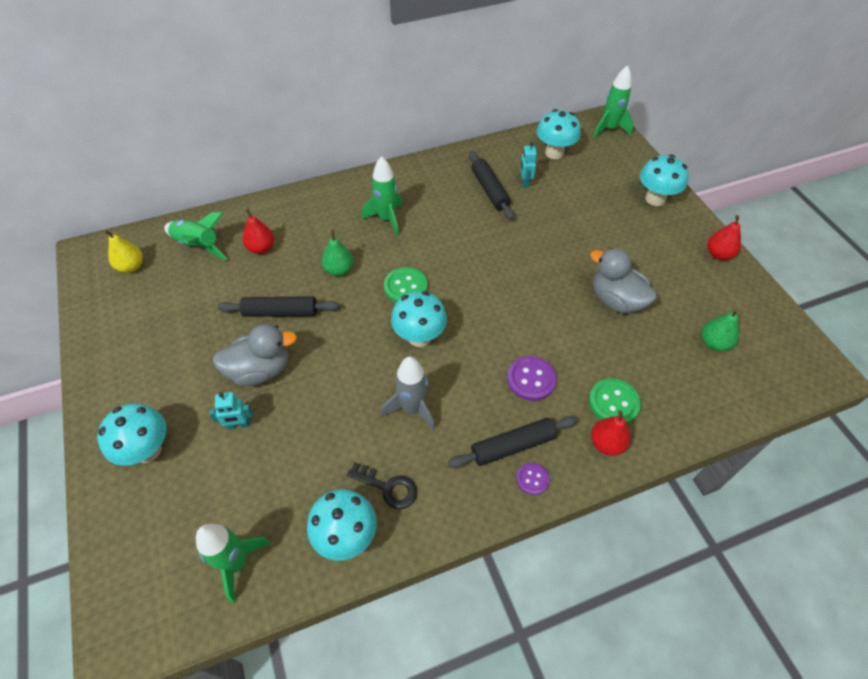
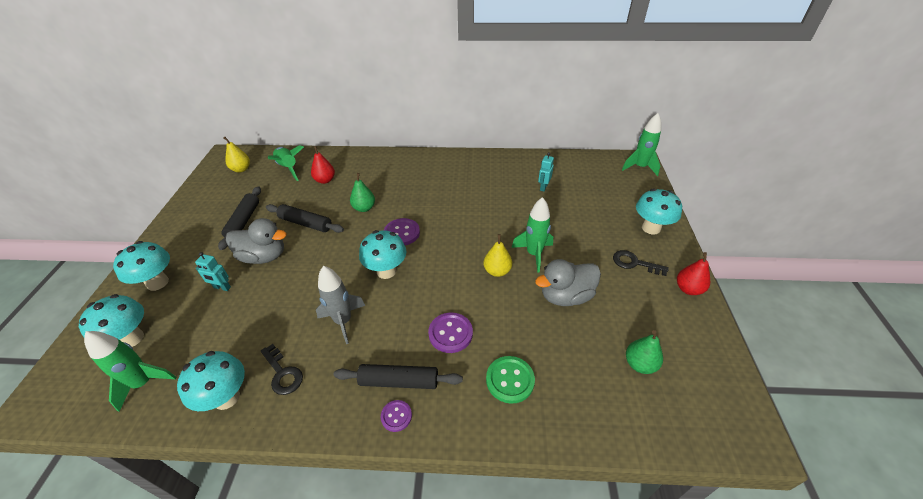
camera: 25 degrees right, 10 degrees down
green rocket [362,156,402,236] -> green rocket moved to [511,197,553,273]
green button [384,267,428,303] -> purple button [384,218,420,245]
black rolling pin [469,151,514,220] -> black rolling pin moved to [218,186,261,250]
turquoise mushroom [537,109,581,159] -> turquoise mushroom moved to [79,294,144,347]
grey duck [590,248,657,313] -> grey duck turned 90 degrees counterclockwise [535,259,601,306]
red pear [591,410,631,456] -> none
none -> yellow pear [483,234,512,277]
none -> black key [613,250,669,276]

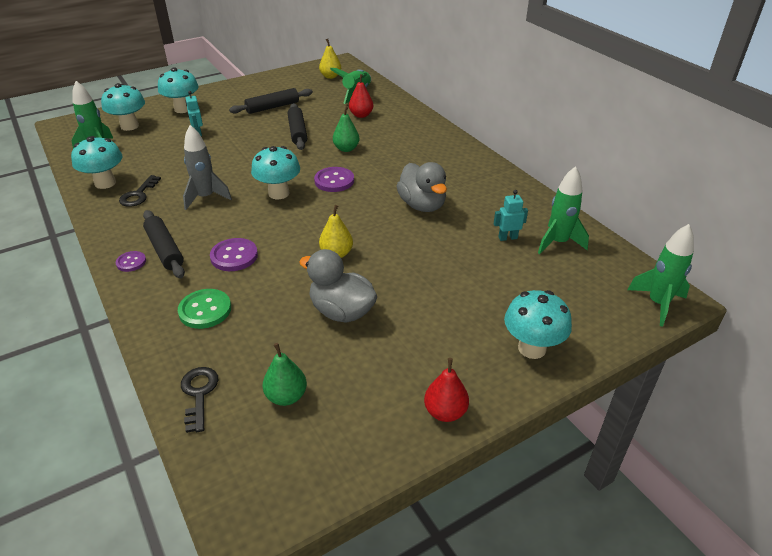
camera: 55 degrees right, 5 degrees down
grey duck [226,218,287,264] -> grey duck moved to [397,162,447,212]
green rocket [511,197,553,273] -> green rocket moved to [538,166,589,254]
black key [613,250,669,276] -> black key moved to [181,367,218,433]

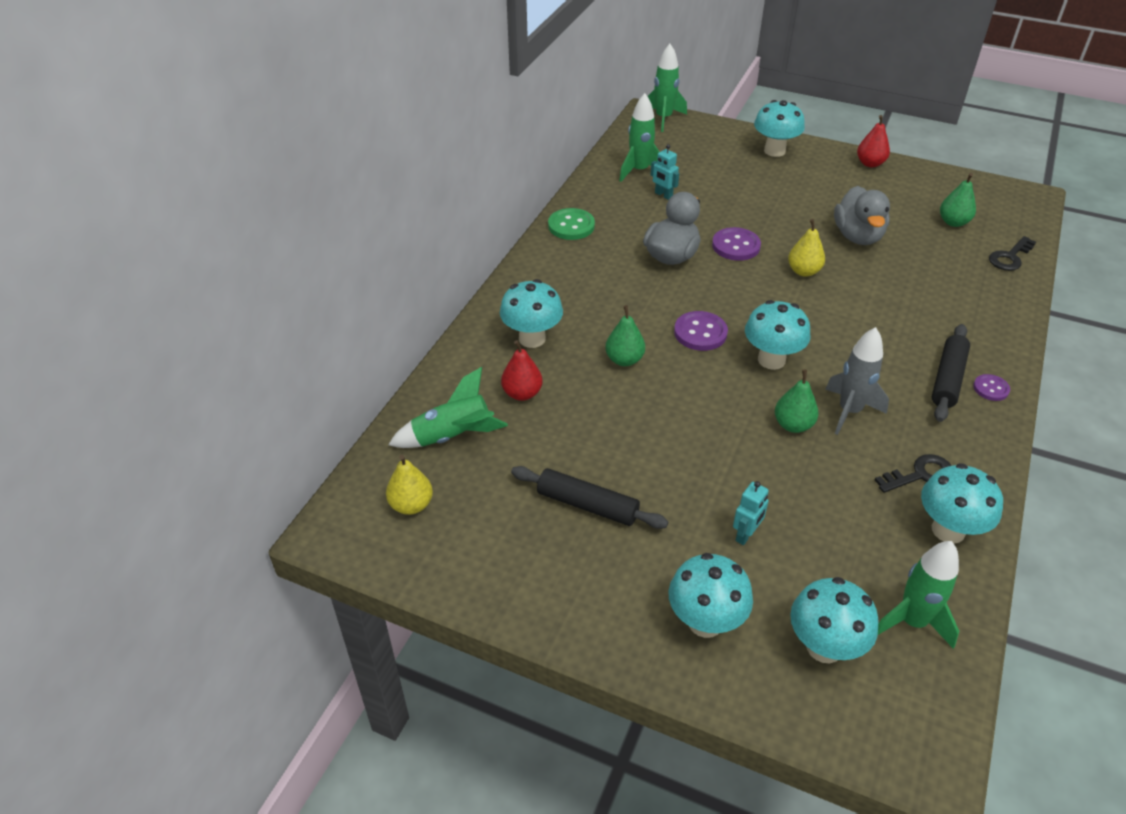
camera: 125 degrees left, 5 degrees up
green button [178,289,231,329] -> green button moved to [548,208,595,240]
purple button [210,238,258,271] -> purple button moved to [712,227,761,261]
black rolling pin [288,103,307,150] -> none
none -> turquoise mushroom [500,279,563,348]
none -> green pear [775,369,818,433]

